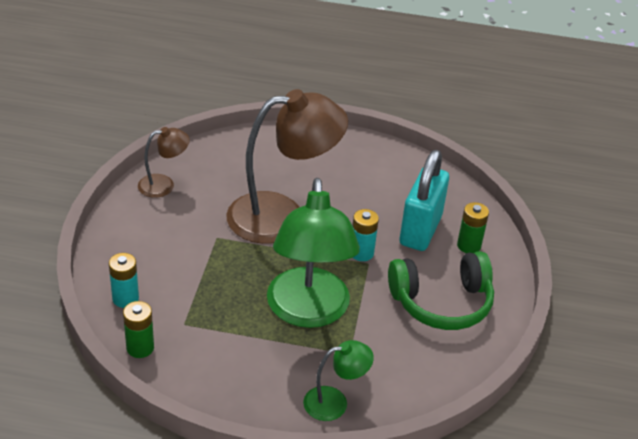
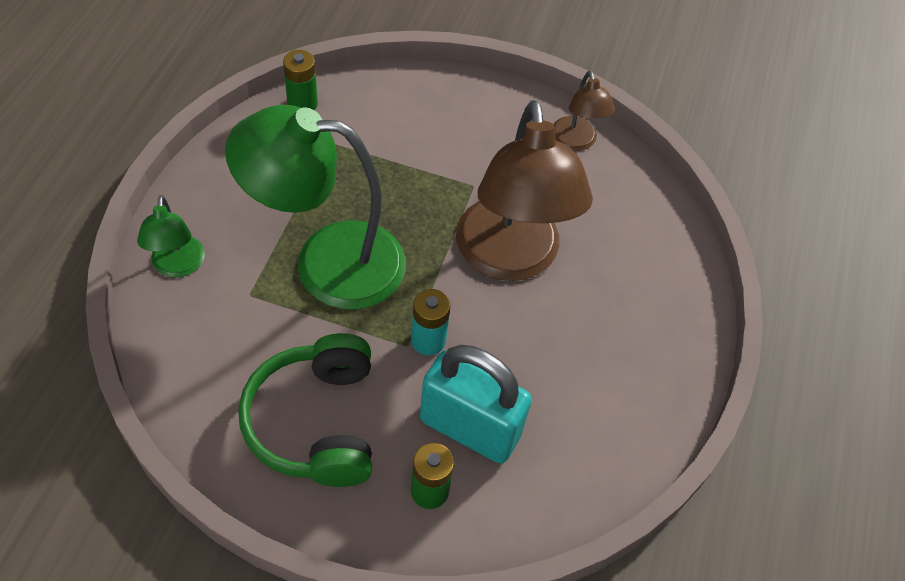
camera: 95 degrees right, 15 degrees up
turquoise battery [109,253,139,308] -> none

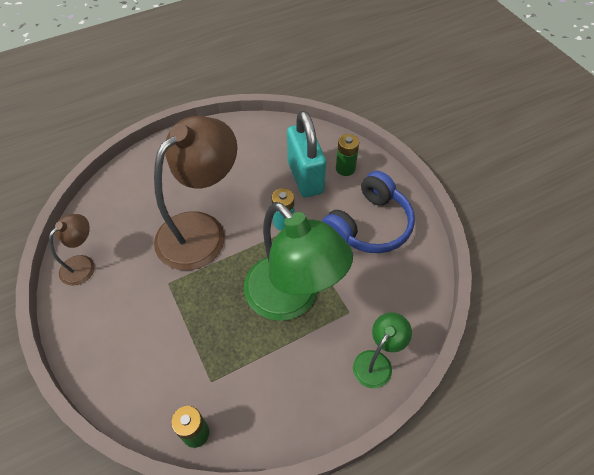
camera: 130 degrees left, 0 degrees up
green headphones [238,333,372,487] -> blue headphones [322,171,415,253]

